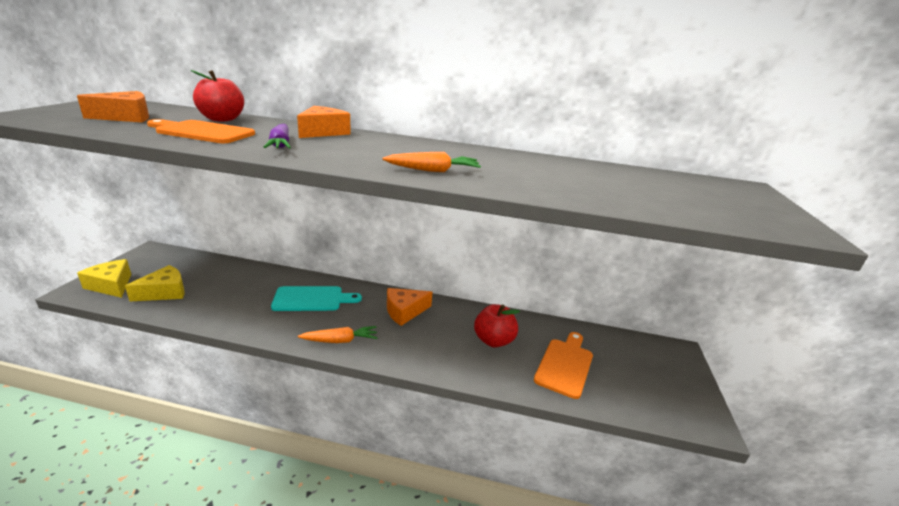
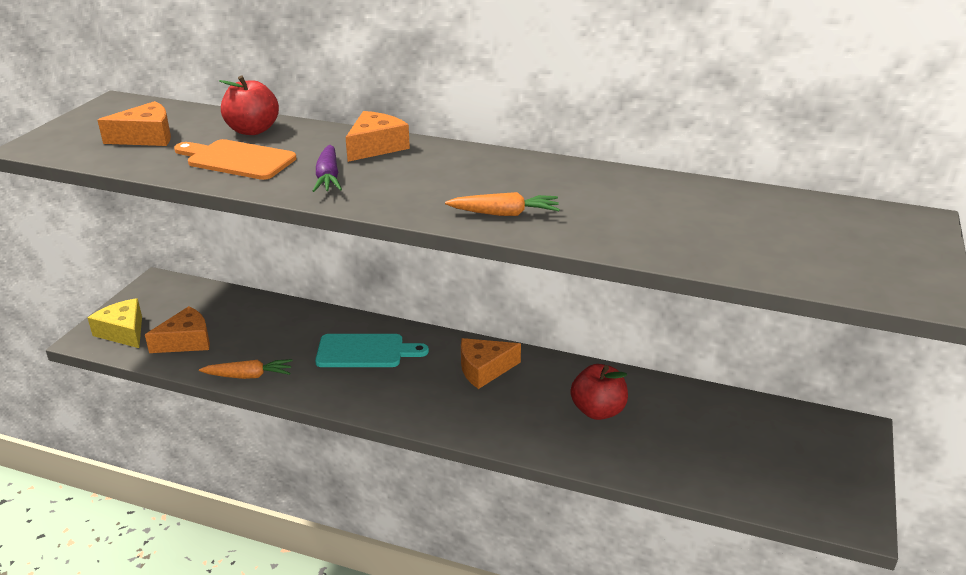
camera: 10 degrees right, 5 degrees up
yellow cheese [125,265,185,301] -> orange cheese [145,306,210,353]
orange carrot [298,326,378,343] -> orange carrot moved to [199,359,292,379]
orange cutting board [534,332,593,399] -> none

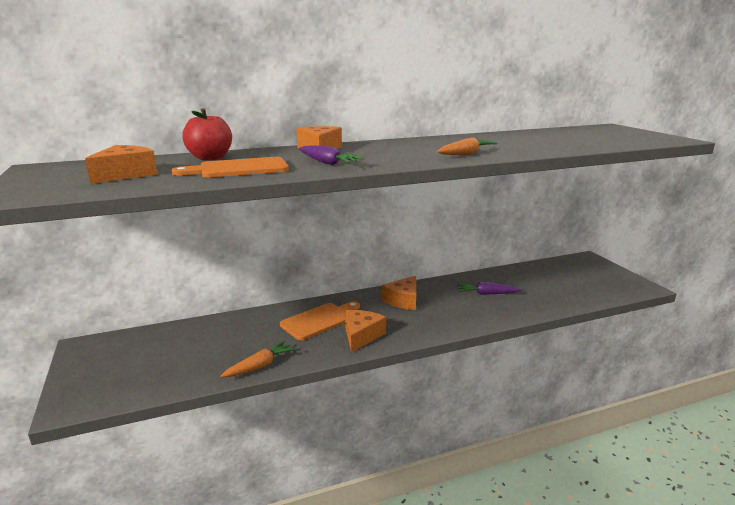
camera: 40 degrees left, 10 degrees down
yellow cheese [88,298,142,348] -> none
orange cheese [145,306,210,353] -> orange cheese moved to [345,310,386,352]
turquoise cutting board [315,334,429,367] -> orange cutting board [280,301,360,340]
red apple [571,364,628,420] -> purple carrot [457,282,521,295]

